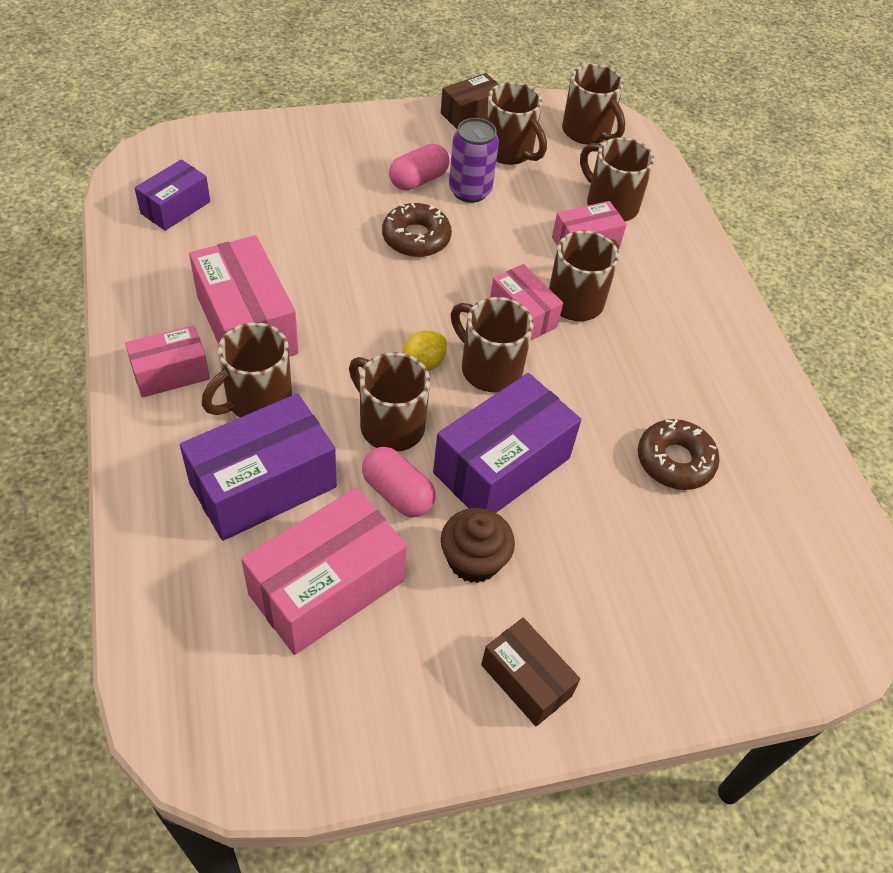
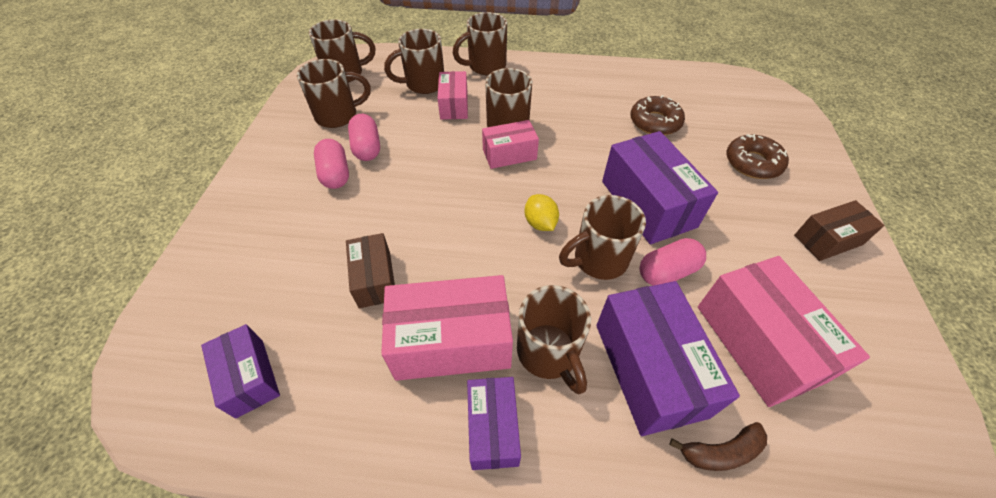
camera: 65 degrees left, 0 degrees up
pink box [125,325,210,398] -> purple box [467,377,521,470]
brown donut [382,203,452,257] -> brown donut moved to [726,134,789,179]
brown box [441,73,498,129] -> brown box moved to [346,233,395,309]
brown cupcake [441,508,515,583] -> none
purple can [449,118,499,203] -> pink capsule [348,114,380,161]
brown mug [451,297,533,392] -> brown mug moved to [453,12,507,75]
none -> brown banana [670,422,767,471]

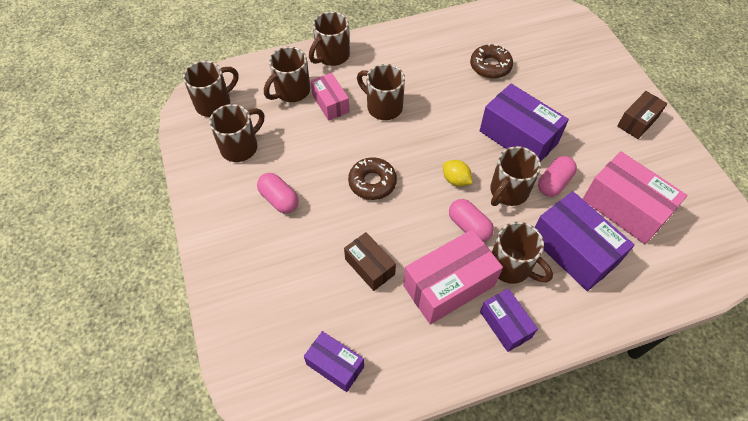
camera: 25 degrees left, 5 degrees up
pink capsule [348,114,380,161] -> pink capsule moved to [449,199,494,242]
pink box [482,120,539,169] -> none
brown banana [670,422,767,471] -> none
brown donut [726,134,789,179] -> brown donut moved to [348,157,397,200]

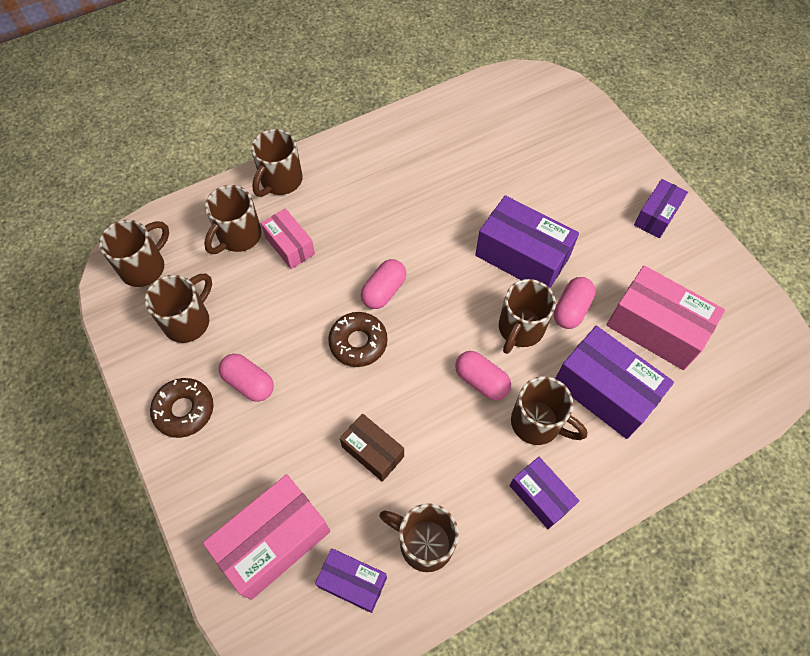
camera: 10 degrees left, 5 degrees up
brown mug [357,64,405,120] -> brown mug moved to [379,503,459,572]
pink box [403,229,503,325] -> pink box moved to [203,474,330,600]
yellow lemon [443,160,473,186] -> none
brown donut [470,43,513,79] -> brown donut moved to [150,378,213,438]
brown box [617,91,667,139] -> purple box [634,179,688,238]
none -> pink capsule [361,259,407,309]

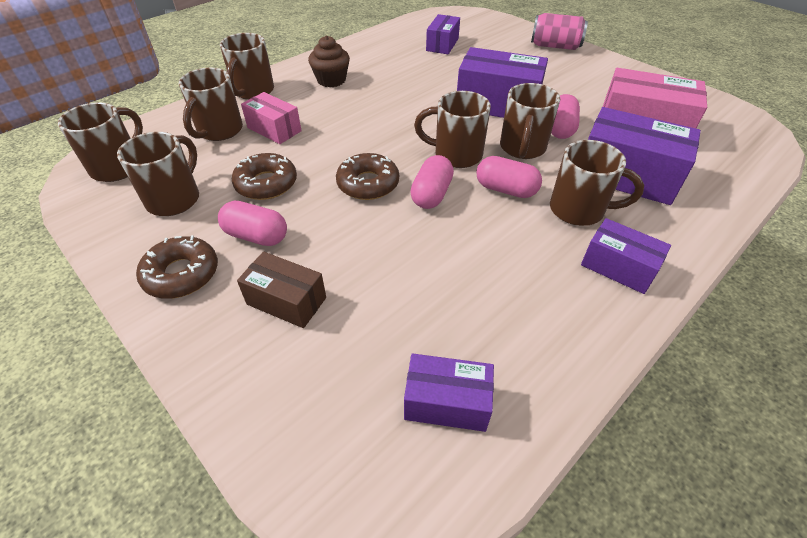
camera: 15 degrees left, 15 degrees down
pink box [203,474,330,600] -> none
brown box [340,414,404,482] -> brown box moved to [237,252,326,328]
pink capsule [361,259,407,309] -> pink capsule moved to [410,155,454,209]
brown mug [379,503,459,572] -> brown mug moved to [414,91,491,168]
purple box [634,179,688,238] -> purple box moved to [426,14,460,54]
none -> brown donut [232,153,297,200]
none -> brown cupcake [308,36,350,87]
none -> pink can [531,13,588,50]

